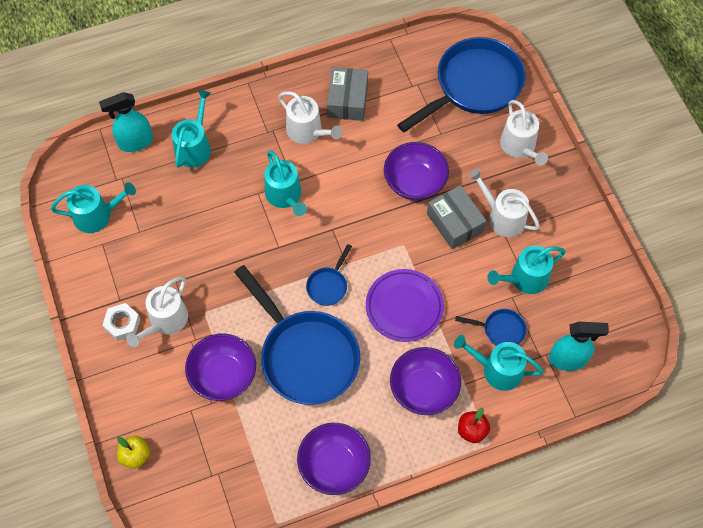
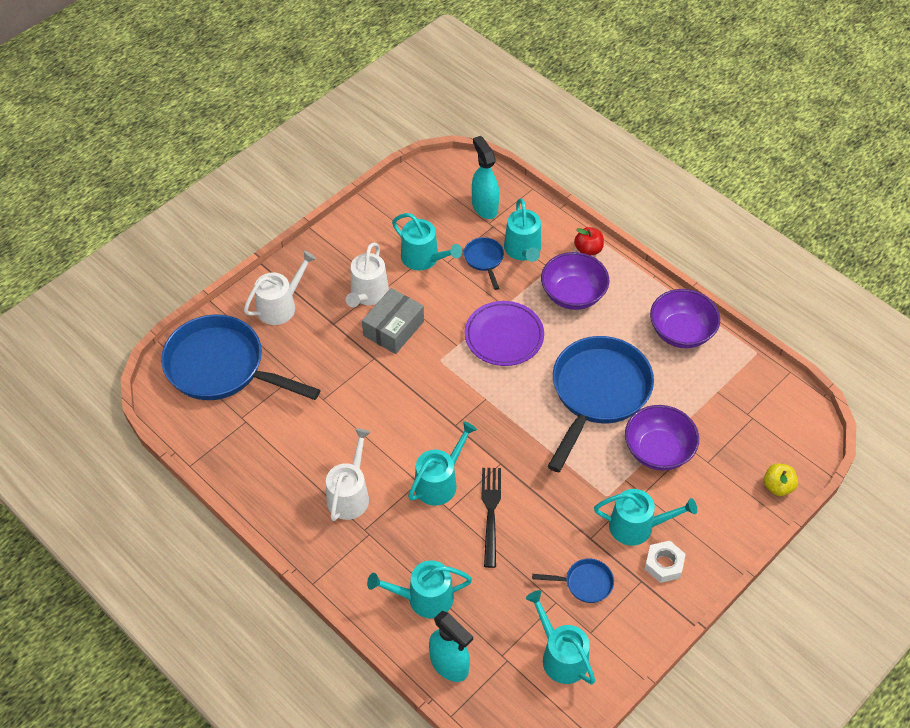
camera: 115 degrees left, 10 degrees down
white watering can [126,276,188,347] -> turquoise watering can [594,489,697,546]
blue pan [306,244,352,306] -> blue pan moved to [532,558,614,603]
grey box [327,67,368,121] -> none
purple bowl [384,142,449,200] -> none
none -> black fork [481,468,501,568]

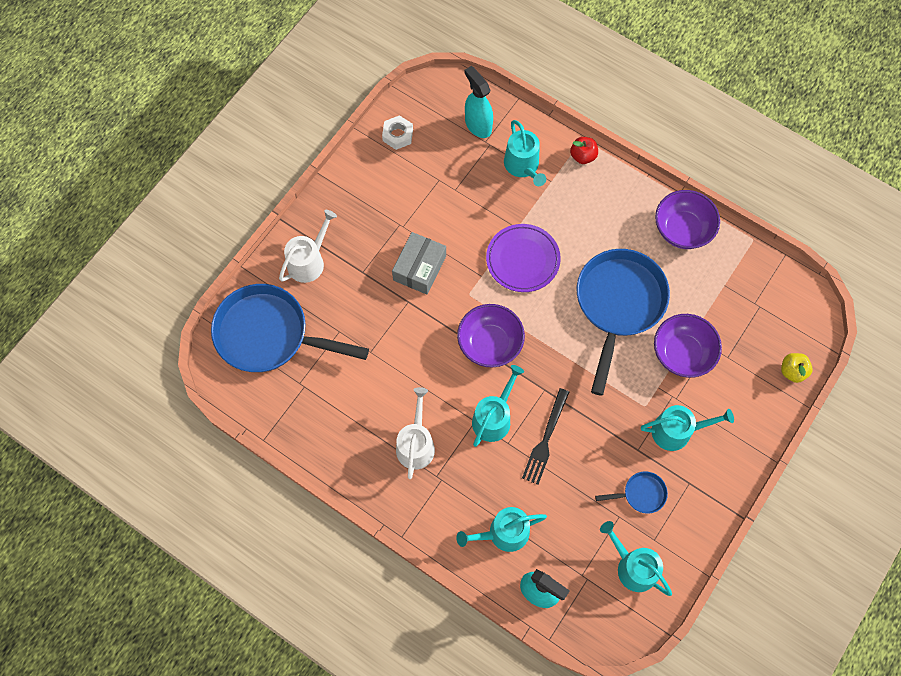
camera: 10 degrees left, 15 degrees up
white watering can [346,243,389,307] -> none
turquoise watering can [392,213,462,270] -> none
blue pan [464,237,504,290] -> none
black fork [481,468,501,568] -> black fork turned 150 degrees counterclockwise [522,388,569,485]
purple bowl [541,252,609,310] -> purple bowl moved to [457,304,525,368]
white nut [645,541,686,583] -> white nut moved to [382,115,413,150]

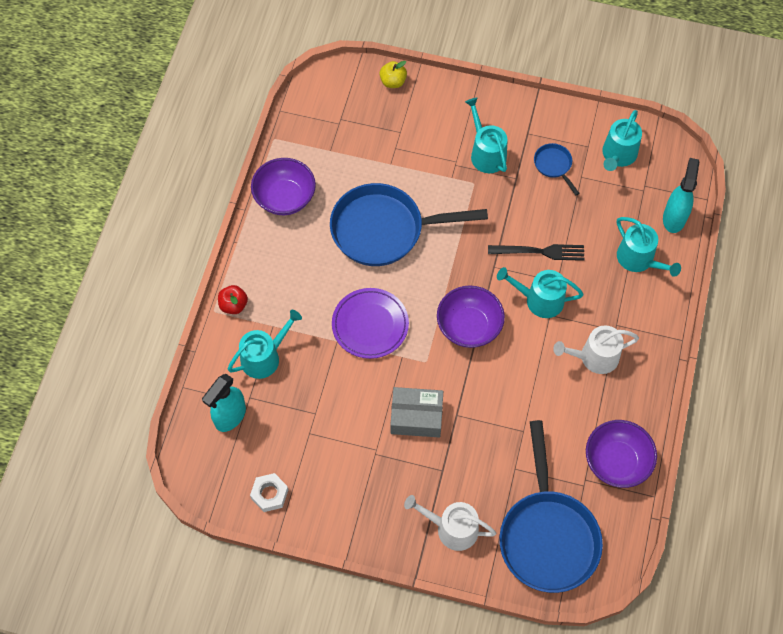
camera: 110 degrees left, 5 degrees down
purple bowl [654,314,722,378] -> purple bowl moved to [586,420,657,488]

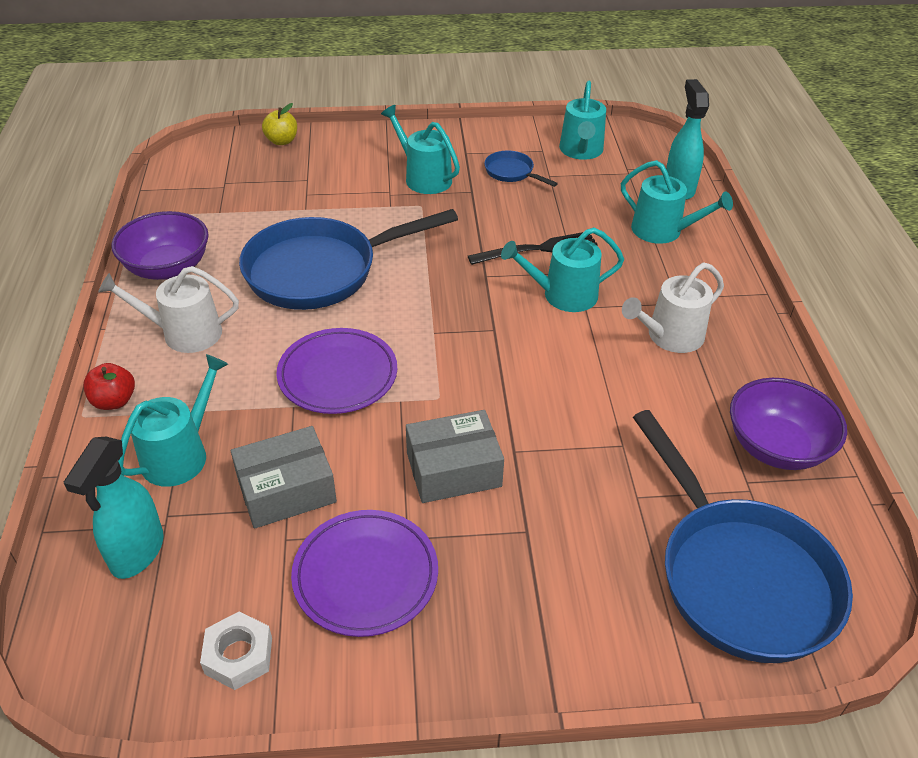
camera: 20 degrees left, 20 degrees down
white watering can [404,495,497,551] -> white watering can moved to [98,266,239,353]
purple bowl [437,285,505,348] -> none
none -> grey box [231,426,337,529]
none -> purple plate [291,510,438,637]

